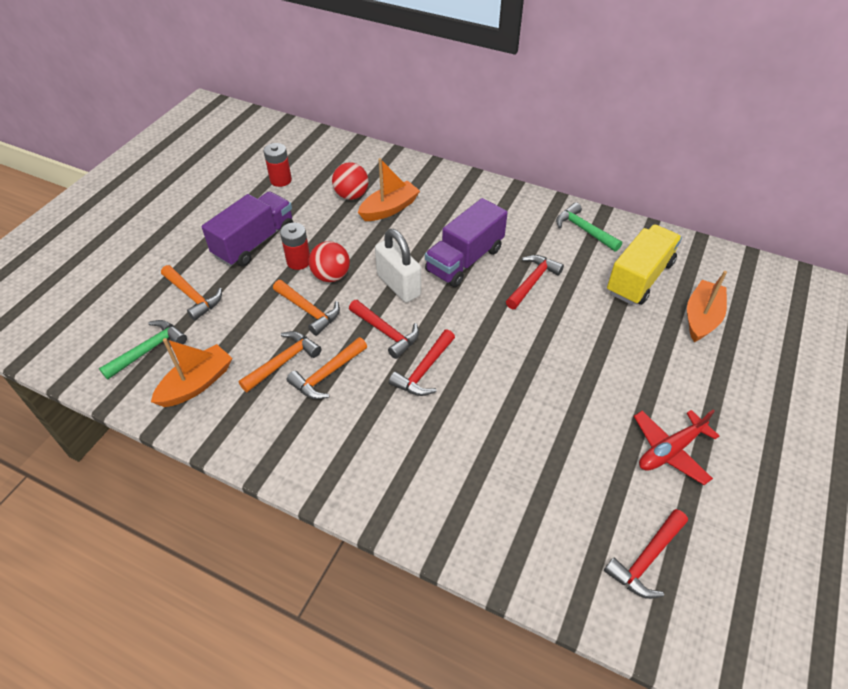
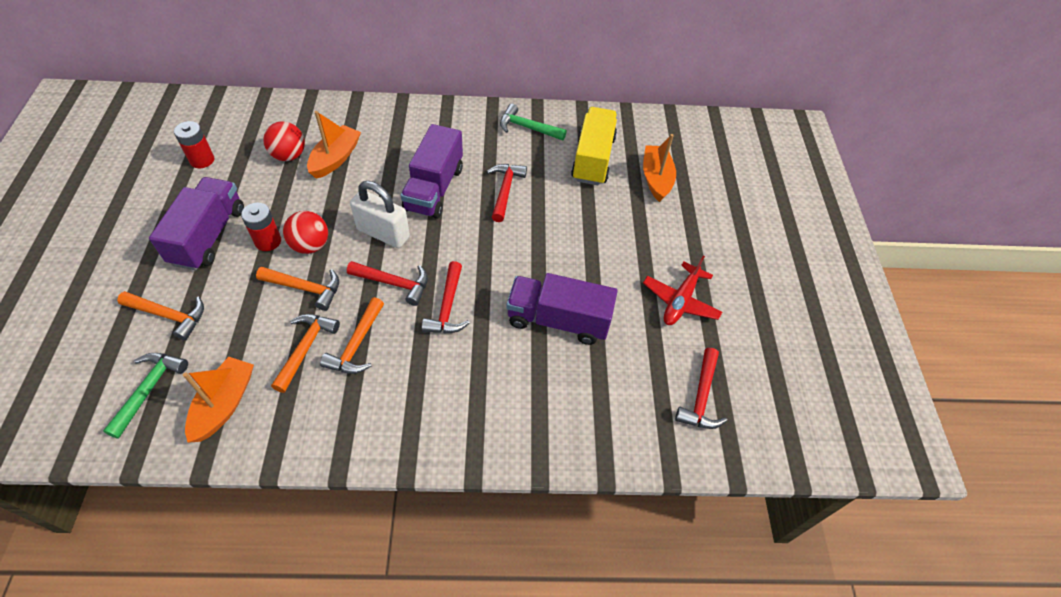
camera: 30 degrees left, 5 degrees up
none -> purple truck [506,273,618,345]

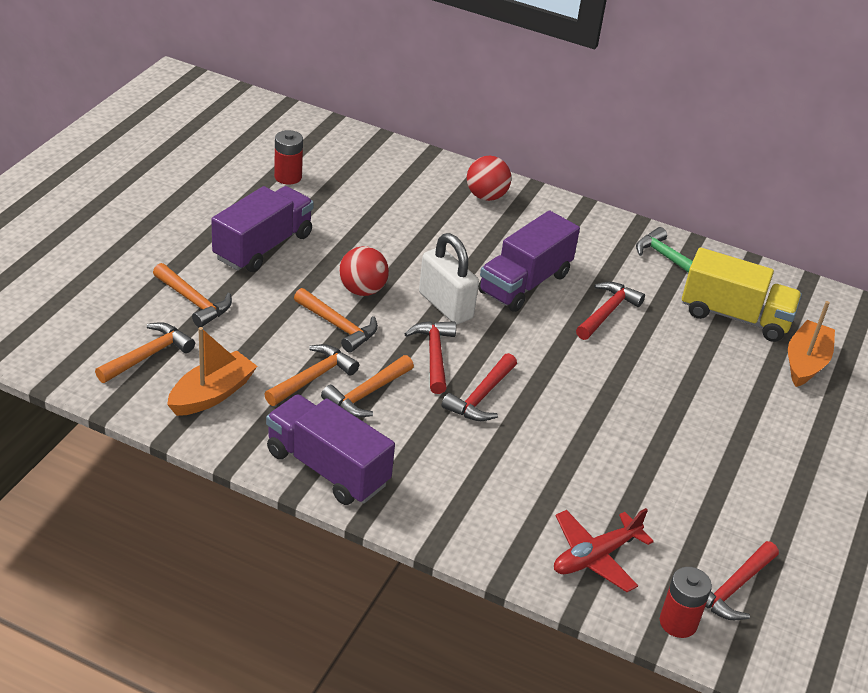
camera: 25 degrees right, 15 degrees down
green hammer [103,353,188,439] -> orange hammer [95,322,195,383]
red battery [241,202,281,251] -> red battery moved to [660,567,712,638]
red ball [263,121,305,161] -> red ball moved to [467,156,511,201]
orange boat [307,111,361,179] -> none
red hammer [347,261,428,306] -> red hammer turned 135 degrees counterclockwise [405,321,456,394]
purple truck [506,273,618,345] -> purple truck moved to [266,394,395,505]
yellow truck [571,107,617,185] -> yellow truck turned 75 degrees clockwise [682,247,802,342]
red plane [643,256,722,325] -> red plane moved to [554,508,654,592]

